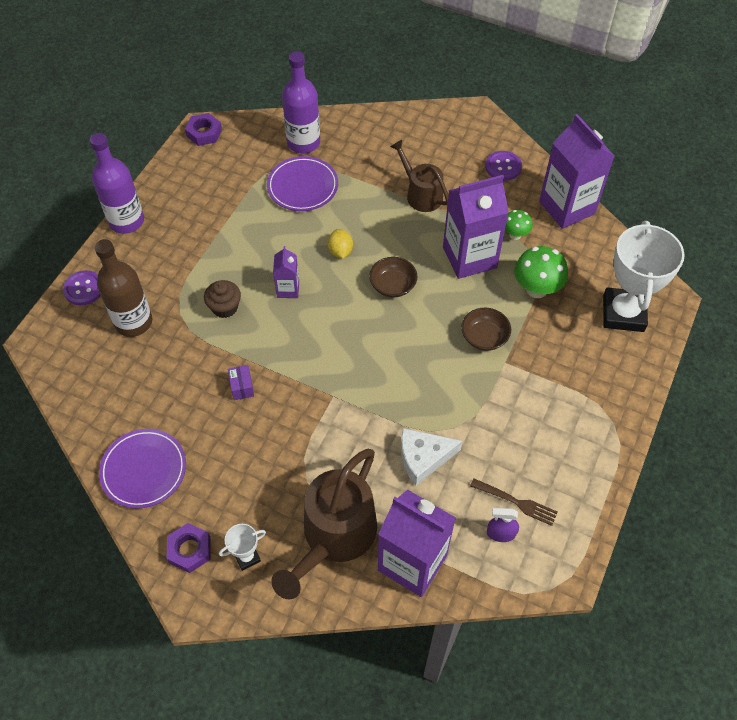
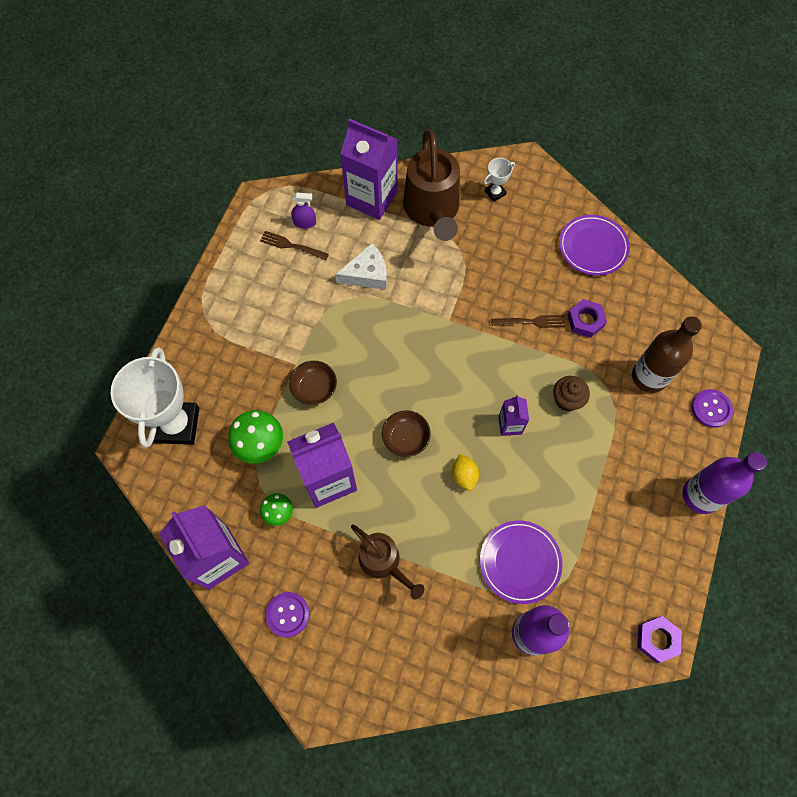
camera: 175 degrees right, 10 degrees up
purple nut [167,523,210,573] -> purple nut moved to [567,299,607,338]
purple box [228,365,254,400] -> brown fork [491,315,565,328]
brown watering can [271,449,377,599] -> brown watering can turned 150 degrees clockwise [403,129,460,241]

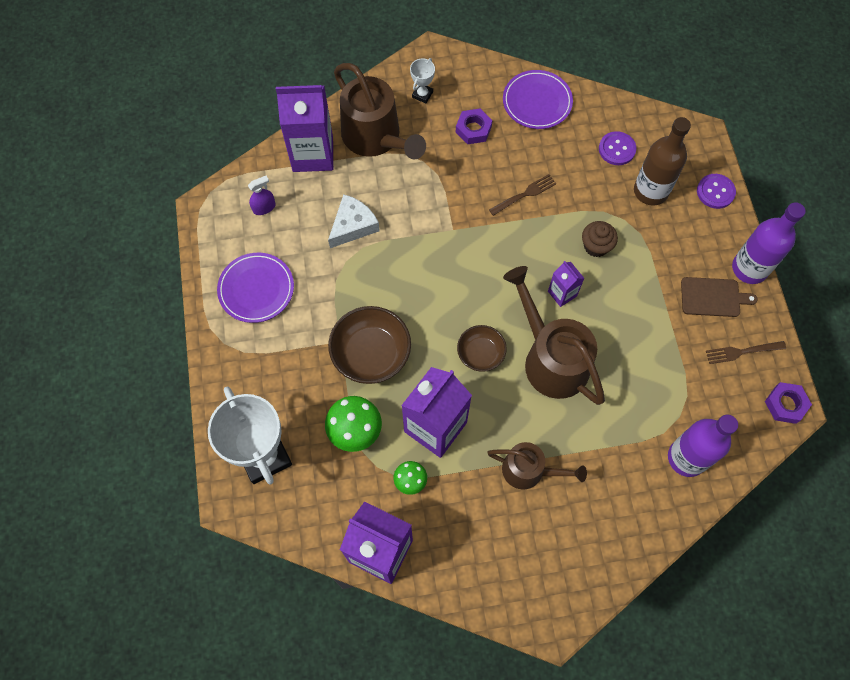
camera: 30 degrees left, 0 degrees up
brown fork [260,231,329,260] -> brown fork moved to [706,341,786,364]
purple button [265,592,309,637] -> purple button moved to [599,131,636,165]
brown bowl [289,361,337,405] -> brown bowl [328,306,411,384], size x1.65
yellow lemon [452,454,479,491] -> brown watering can [503,266,605,405]
purple plate [480,520,563,604] -> purple plate moved to [217,253,294,323]
purple nut [567,299,607,338] -> purple nut moved to [456,109,493,144]
none -> brown cutting board [681,277,758,317]

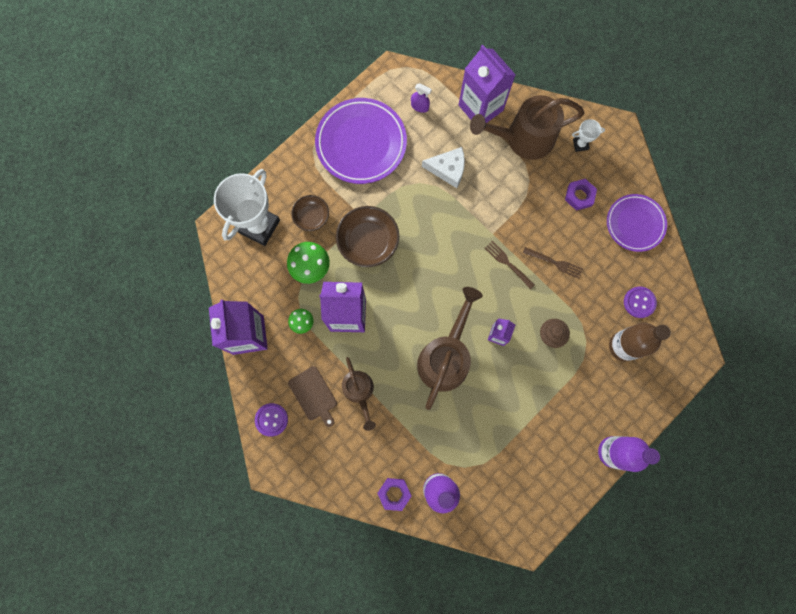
camera: 55 degrees right, 10 degrees up
purple plate [217,253,294,323] -> purple plate [315,98,407,184], size x1.56
brown watering can [334,63,426,160] -> brown watering can turned 60 degrees clockwise [470,95,584,160]
brown bowl [457,325,507,372] -> brown bowl moved to [291,195,329,231]
brown cutting board [681,277,758,317] -> brown cutting board moved to [288,366,337,427]
purple button [697,174,736,209] -> purple button moved to [255,403,288,436]
brown fork [706,341,786,364] -> brown fork moved to [485,241,535,289]
purple nut [765,382,812,424] -> purple nut moved to [377,478,412,511]

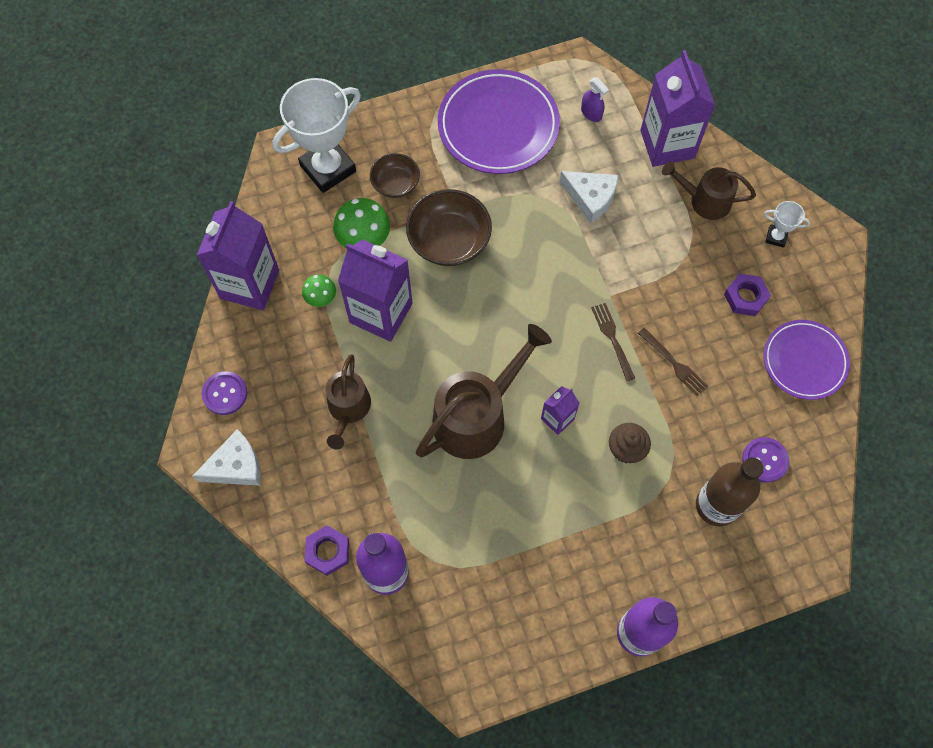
camera: 25 degrees right, 10 degrees down
brown cutting board [288,366,337,427] -> none
brown watering can [470,95,584,160] -> brown watering can [662,161,756,220], size x0.60
none -> white cheese [193,429,261,486]

